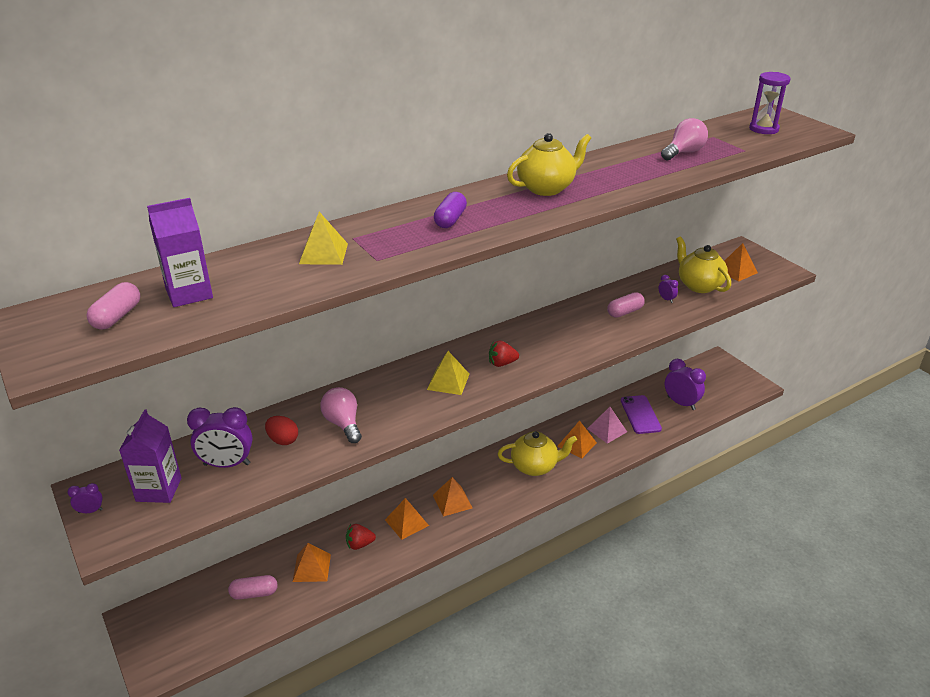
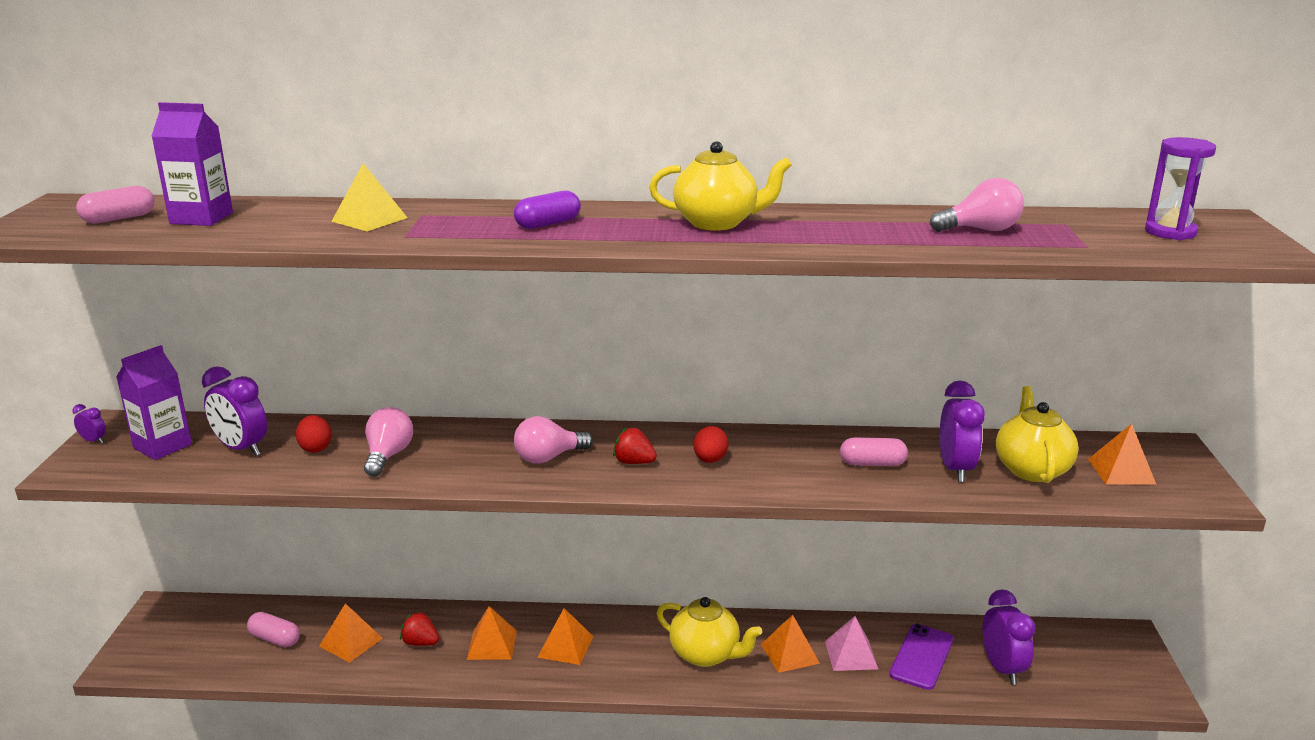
camera: 35 degrees right, 10 degrees down
yellow pyramid [427,351,470,395] -> pink light bulb [514,416,593,464]
purple clock [659,275,678,303] -> purple clock [940,381,985,482], size x2.13
none -> red egg [694,426,728,463]

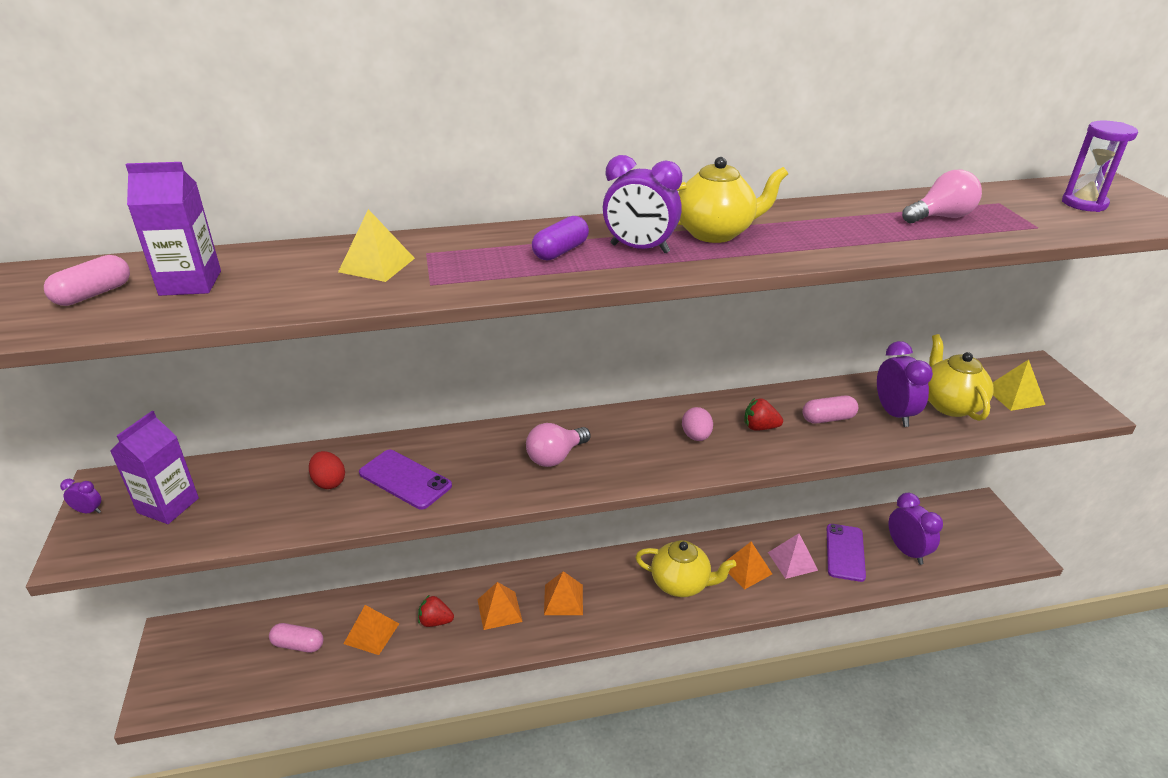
camera: 15 degrees left, 10 degrees up
purple clock [202,366,267,456] -> purple clock moved to [603,155,682,253]
pink light bulb [364,407,413,477] -> purple phone [359,450,452,509]
red strawberry [613,427,657,464] -> red strawberry moved to [744,398,783,431]
red egg [694,426,728,463] -> pink egg [682,407,713,441]
orange pyramid [1088,424,1157,485] -> yellow pyramid [993,359,1046,411]

